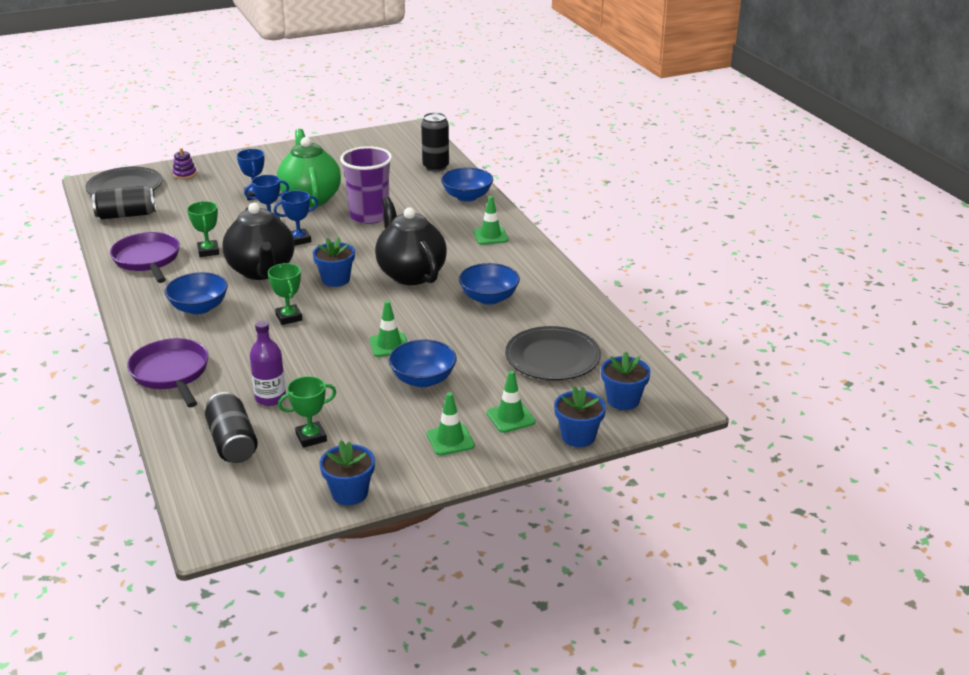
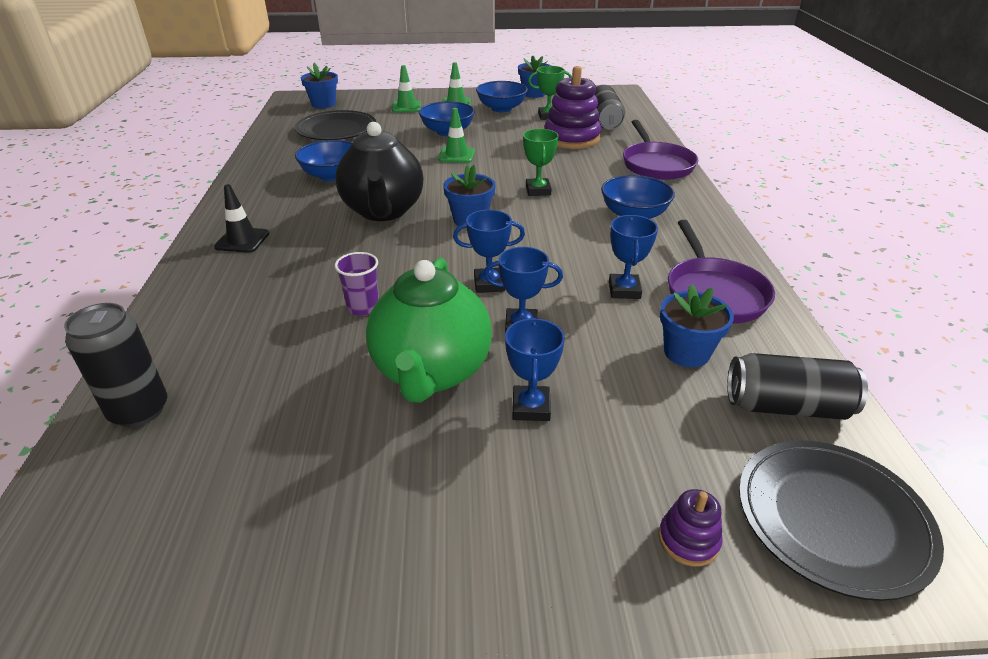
camera: 160 degrees left, 5 degrees up
green trophy [187,201,219,257] -> blue trophy [609,215,658,299]
black teapot [222,203,295,280] -> none
purple bottle [249,321,286,406] -> purple stacking toy [544,66,601,149]
purple cup [340,146,392,224] -> purple cup [335,252,379,316], size x0.50
blue bowl [441,167,493,202] -> blue bowl moved to [476,81,528,112]
green traffic cone [473,196,509,245] -> black traffic cone [214,184,269,253]
blue flower pot [554,386,606,447] -> blue flower pot moved to [660,284,734,367]

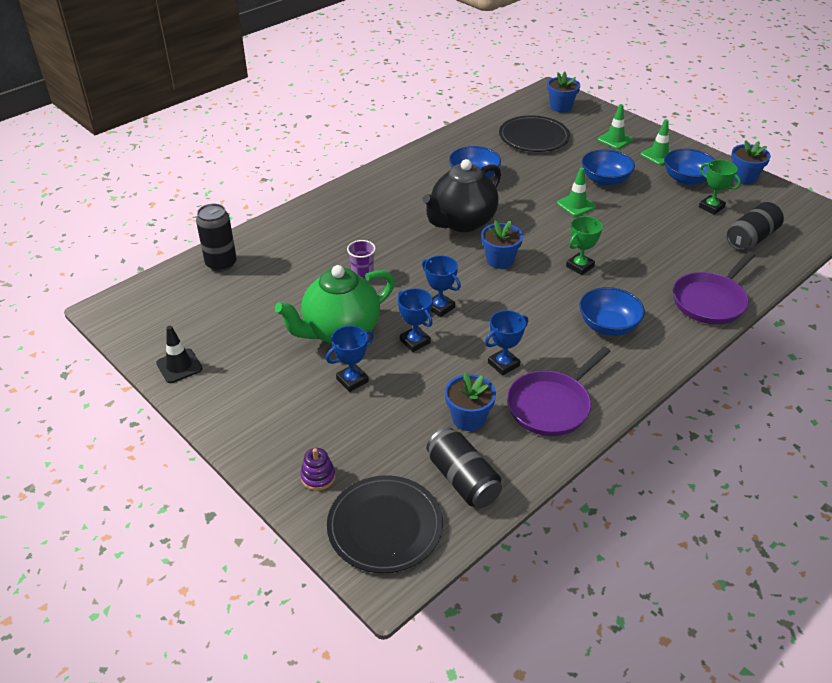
camera: 50 degrees right, 5 degrees up
black traffic cone [214,184,269,253] -> black traffic cone moved to [156,326,203,383]
purple stacking toy [544,66,601,149] -> none

